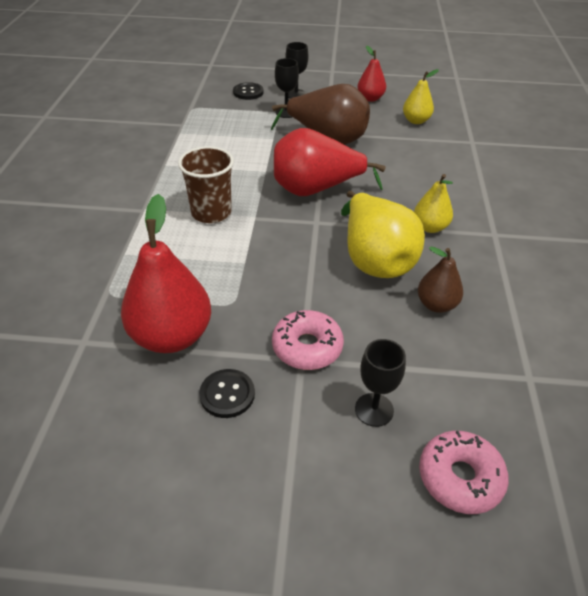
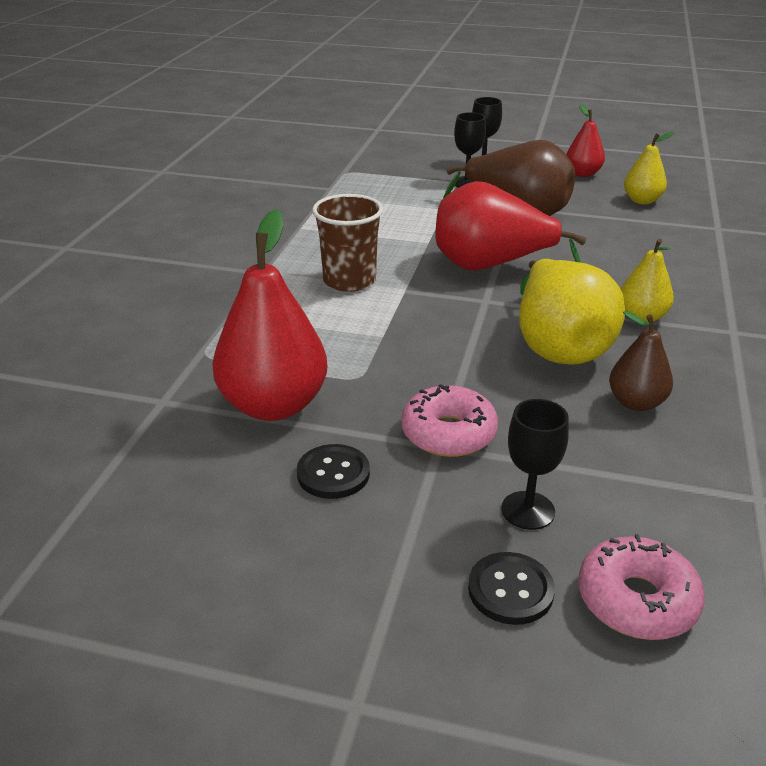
camera: 10 degrees right, 10 degrees down
black button [233,82,263,100] -> black button moved to [468,552,555,625]

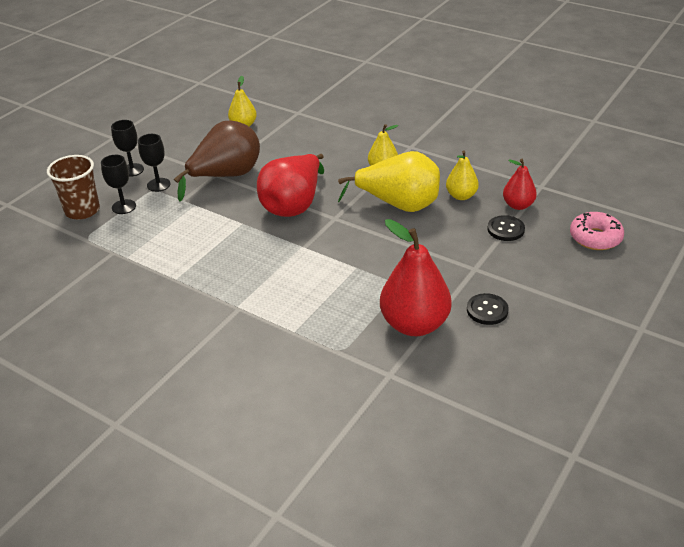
camera: 70 degrees left, 5 degrees up
brown cup [312,194,383,292] -> brown cup moved to [47,155,100,219]
pink donut [401,384,498,457] -> none
black button [468,552,555,625] -> black button moved to [487,215,525,241]
black goblet [501,399,569,530] -> black goblet moved to [101,155,136,214]
red pear [566,104,605,177] -> red pear moved to [503,159,537,210]
brown pear [609,311,673,411] -> yellow pear [446,151,479,200]

